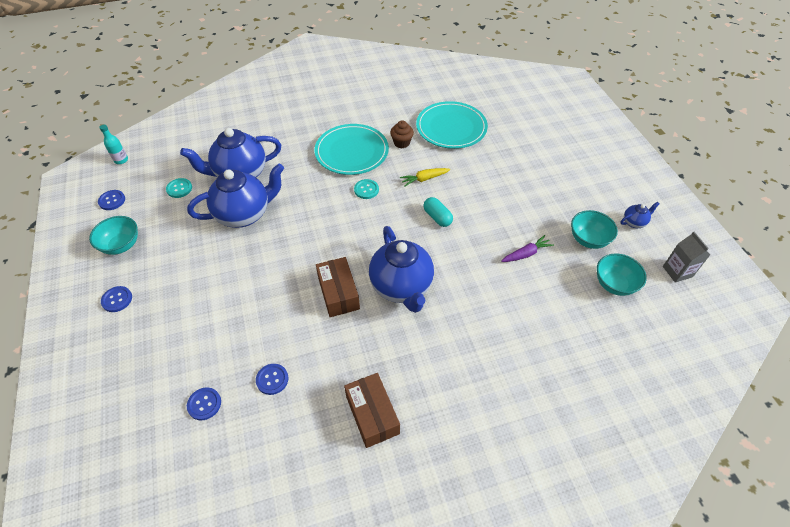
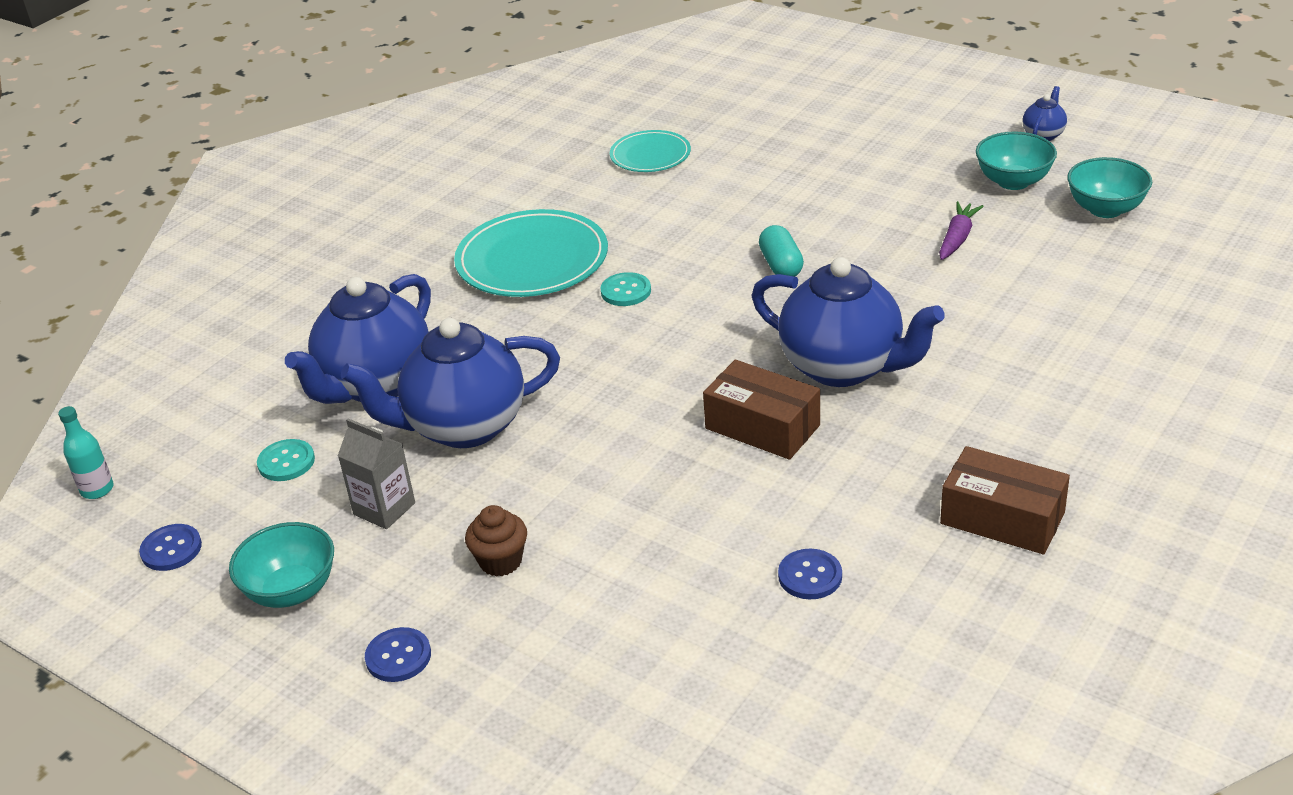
camera: 35 degrees left, 15 degrees down
blue teapot [187,164,284,228] -> blue teapot turned 135 degrees counterclockwise [341,318,560,448]
blue button [187,387,221,420] -> none
brown cupcake [390,121,414,148] -> brown cupcake moved to [465,505,527,577]
yellow carrot [400,168,450,187] -> none
turquoise plate [416,101,488,149] -> turquoise plate [610,130,691,172], size x0.58
turquoise capsule [423,197,453,227] -> turquoise capsule turned 60 degrees clockwise [759,225,804,277]
grey carton [663,232,710,283] -> grey carton moved to [338,418,415,529]

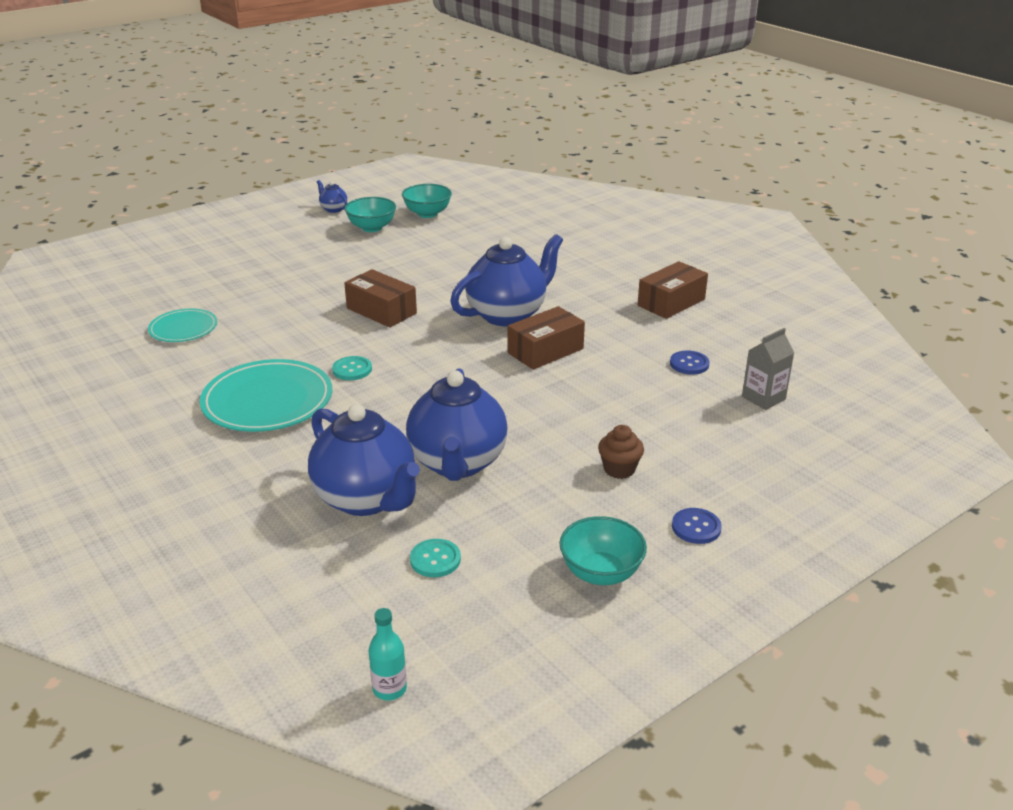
camera: 75 degrees left, 5 degrees down
blue button [139,524,202,571] -> none
grey carton [338,418,415,529] -> grey carton moved to [742,328,794,410]
turquoise capsule [759,225,804,277] -> brown box [344,269,417,328]
purple carrot [939,201,984,260] -> none

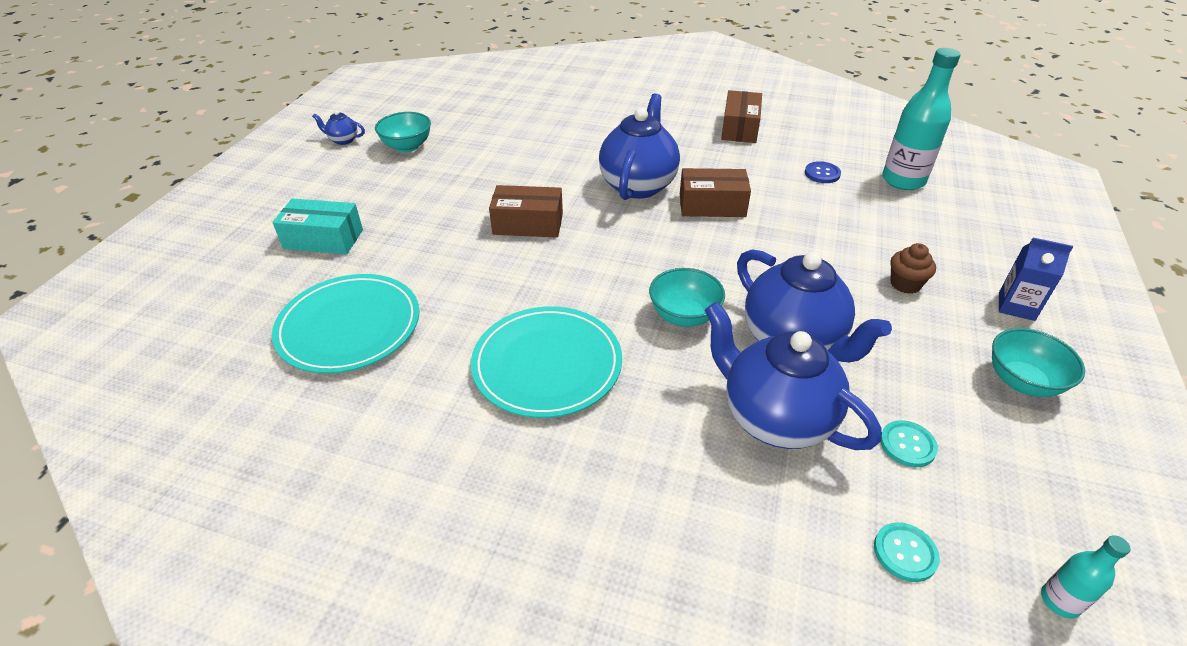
camera: 35 degrees left, 10 degrees up
turquoise plate [148,308,217,342] -> turquoise plate [272,274,420,374], size x1.73
blue teapot [308,404,420,516] -> blue teapot turned 150 degrees counterclockwise [705,302,882,450]
turquoise button [332,356,372,380] -> turquoise button moved to [874,522,940,582]
turquoise bowl [402,184,452,218] -> turquoise bowl moved to [649,268,725,327]
brown box [508,306,585,370] -> brown box turned 75 degrees clockwise [680,168,751,217]
blue button [672,508,722,544] -> blue carton [999,238,1073,321]
grey carton [742,328,794,410] -> turquoise bottle [882,48,961,190]
none -> turquoise box [272,198,363,254]

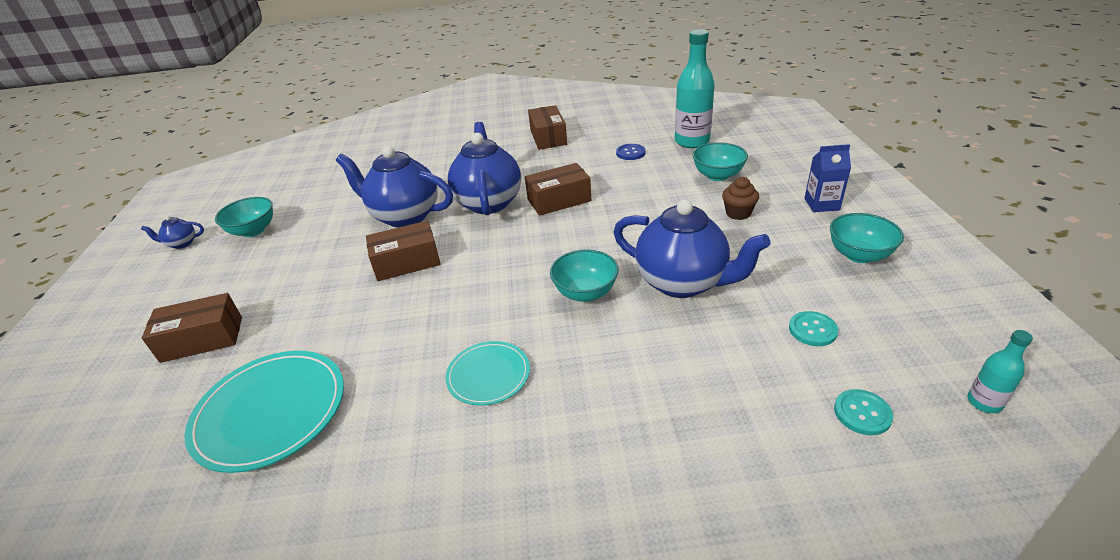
camera: 20 degrees left, 5 degrees down
turquoise box [272,198,363,254] -> brown box [142,293,242,363]
turquoise plate [471,306,622,418] -> turquoise plate [445,341,530,405], size x0.58
blue teapot [705,302,882,450] -> blue teapot moved to [336,146,453,228]
none -> turquoise bowl [692,142,748,181]

